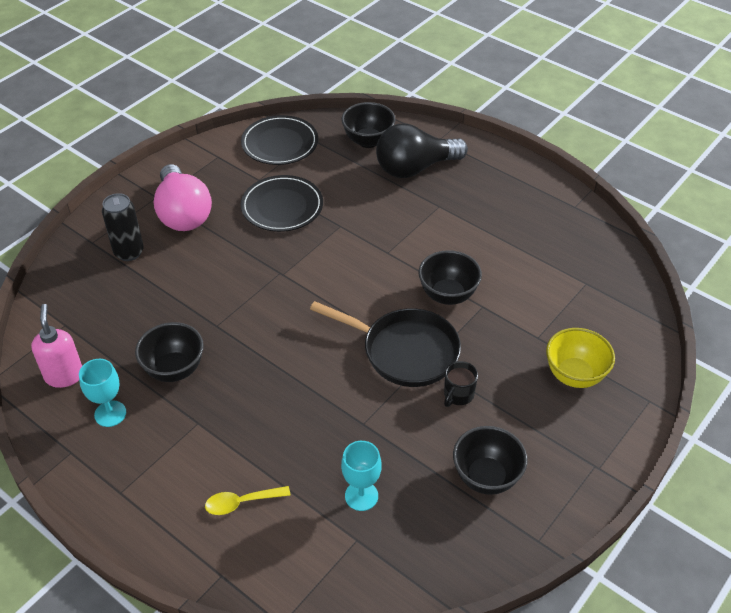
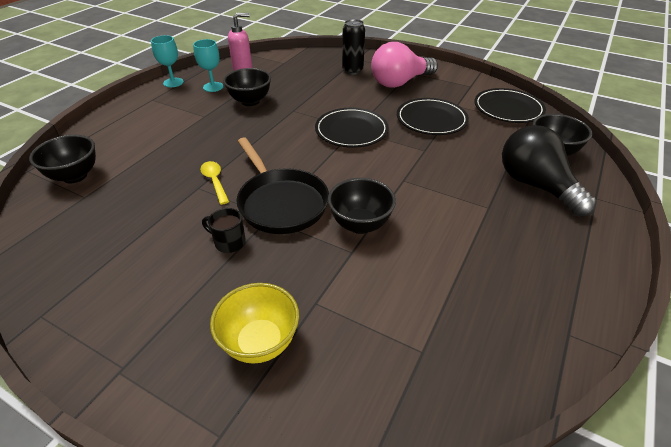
camera: 80 degrees right, 5 degrees down
yellow spoon [205,486,291,515] -> yellow spoon moved to [200,161,229,205]
black pan [310,301,461,387] -> black pan turned 45 degrees counterclockwise [236,137,329,234]
turquoise goblet [341,441,382,511] -> turquoise goblet moved to [151,35,184,87]
black bowl [453,426,528,495] -> black bowl moved to [29,135,96,183]
none -> black plate [315,108,389,148]

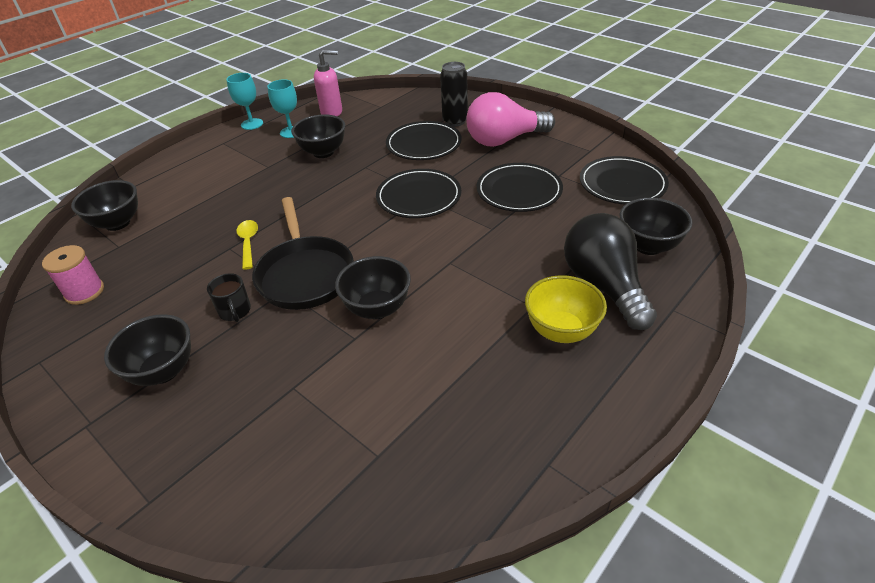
camera: 15 degrees right, 0 degrees up
black mug [202,208,246,253] -> black mug turned 150 degrees counterclockwise [207,273,251,322]
yellow bowl [210,283,299,364] -> yellow bowl moved to [525,275,607,343]
none -> pink spool [42,245,104,305]
none -> black bowl [104,315,191,386]
none -> black plate [386,121,462,160]

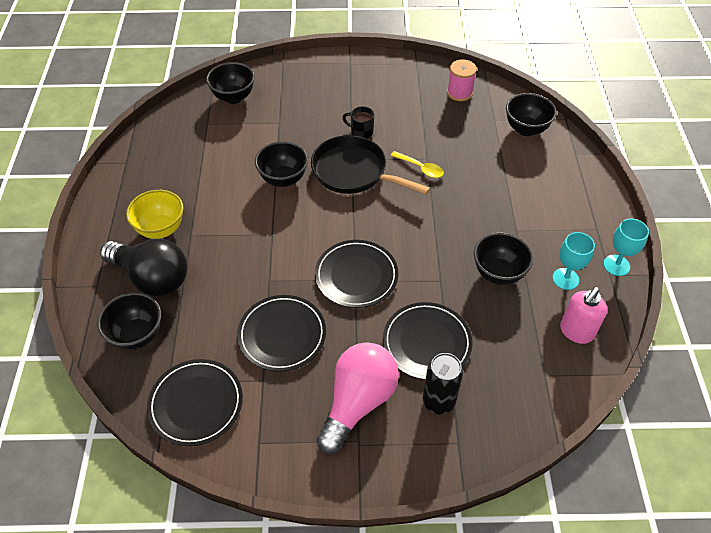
camera: 135 degrees right, 10 degrees up
black bowl [104,315,191,386] -> black bowl moved to [206,62,255,104]

